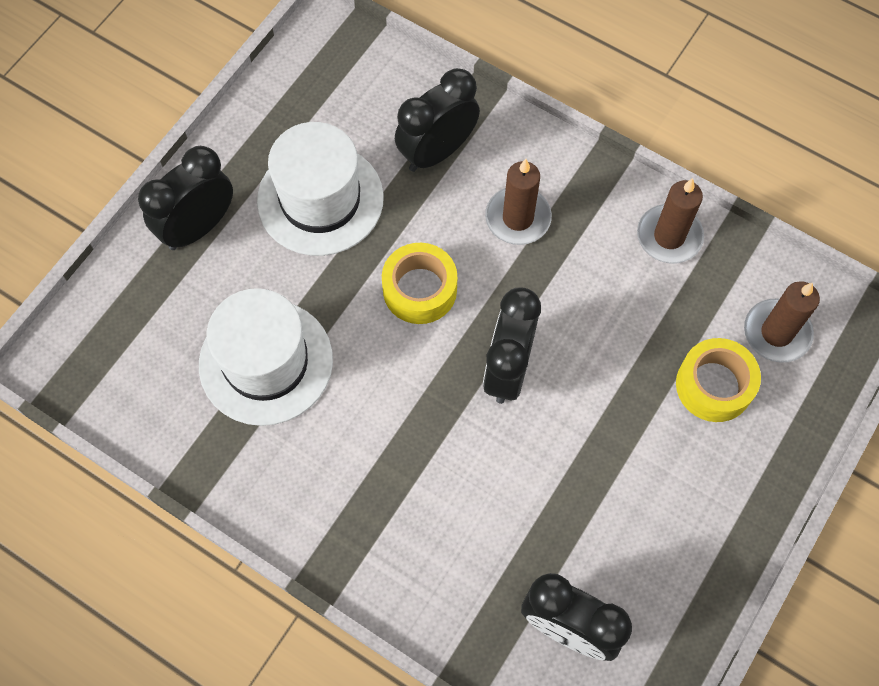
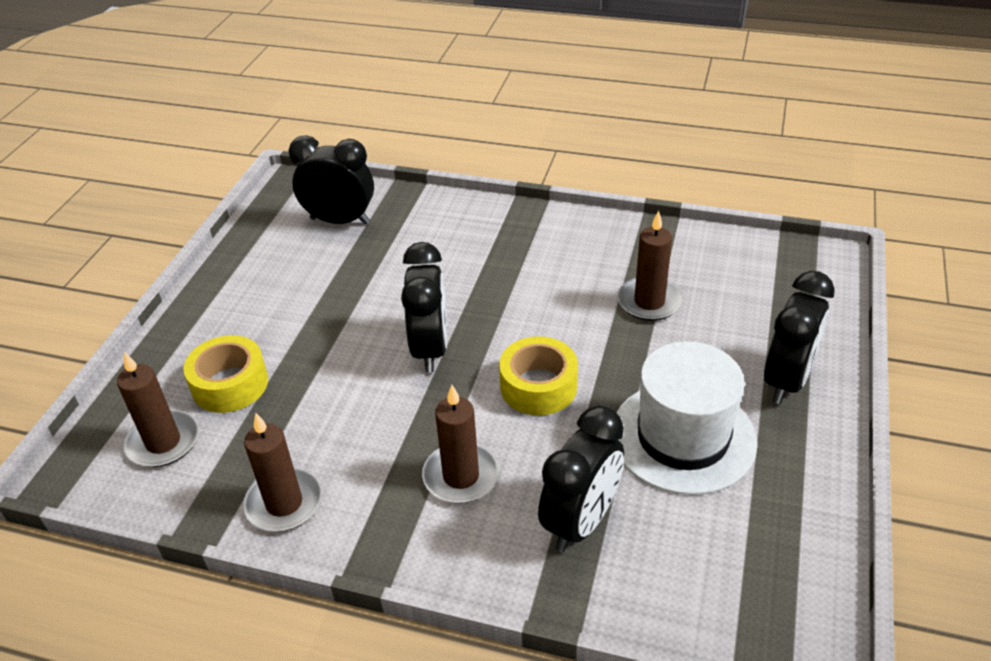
camera: 165 degrees right, 25 degrees down
white hat [199,288,333,426] -> brown candle [617,211,683,321]

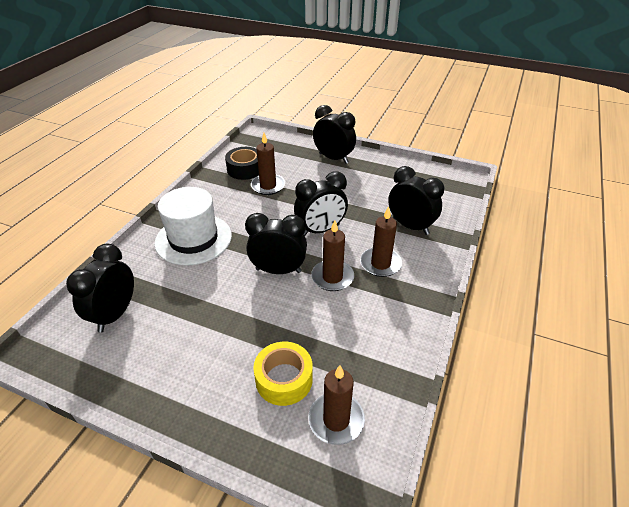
camera: 85 degrees left, 0 degrees up
brown candle [243,413,322,532] -> brown candle moved to [311,220,354,291]
yellow tape [499,337,578,415] -> black clock [294,171,348,236]
white hat [616,341,757,495] -> white hat moved to [154,187,232,265]
none -> black tape [225,147,259,180]

